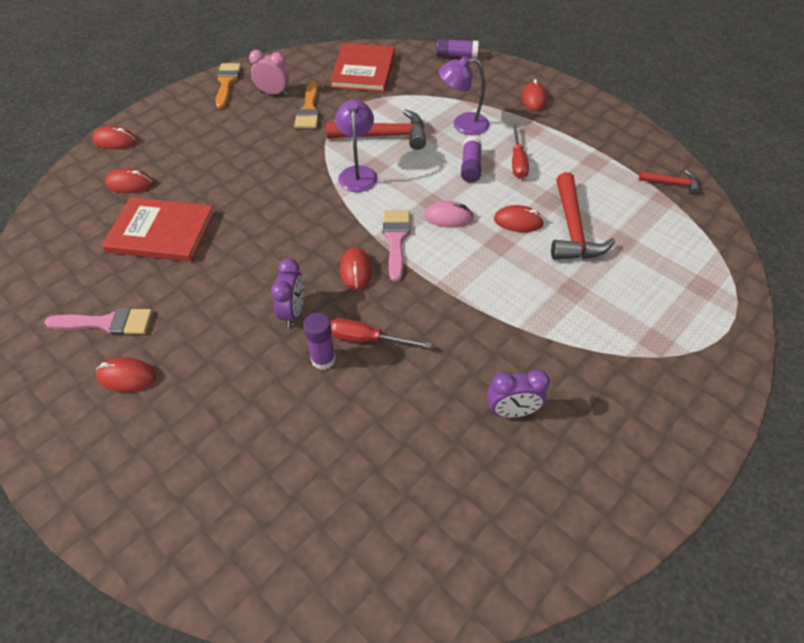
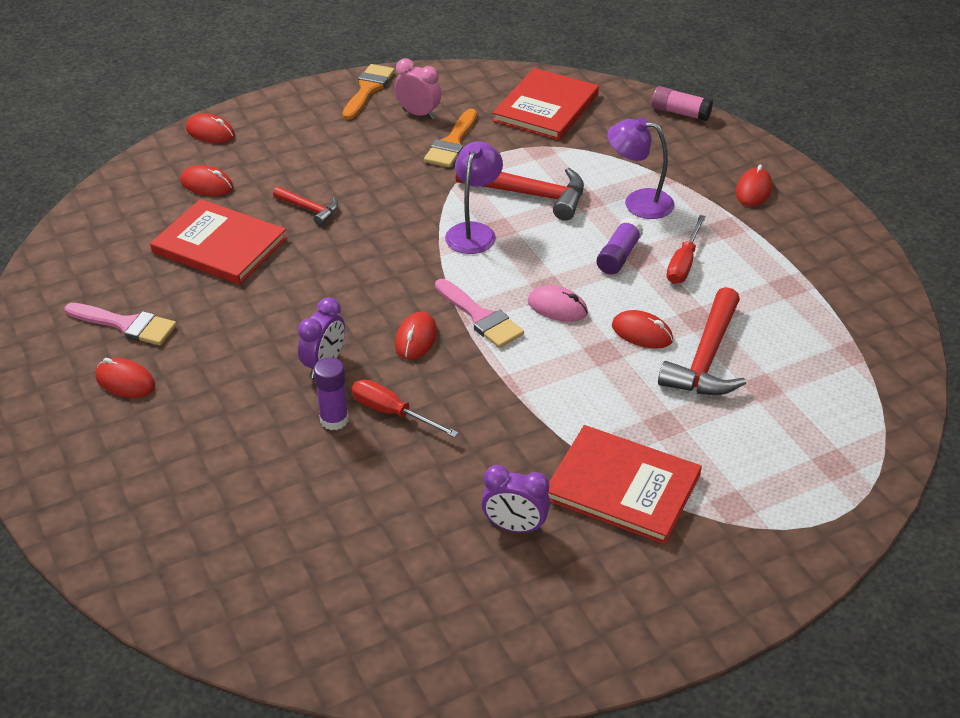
camera: 20 degrees right, 10 degrees down
pink brush [383,210,410,282] -> pink brush turned 120 degrees clockwise [435,279,524,348]
purple glue stick [436,39,479,58] -> pink glue stick [652,86,713,121]
red hammer [639,170,700,195] -> red hammer moved to [273,187,338,226]
none -> red book [548,425,702,545]

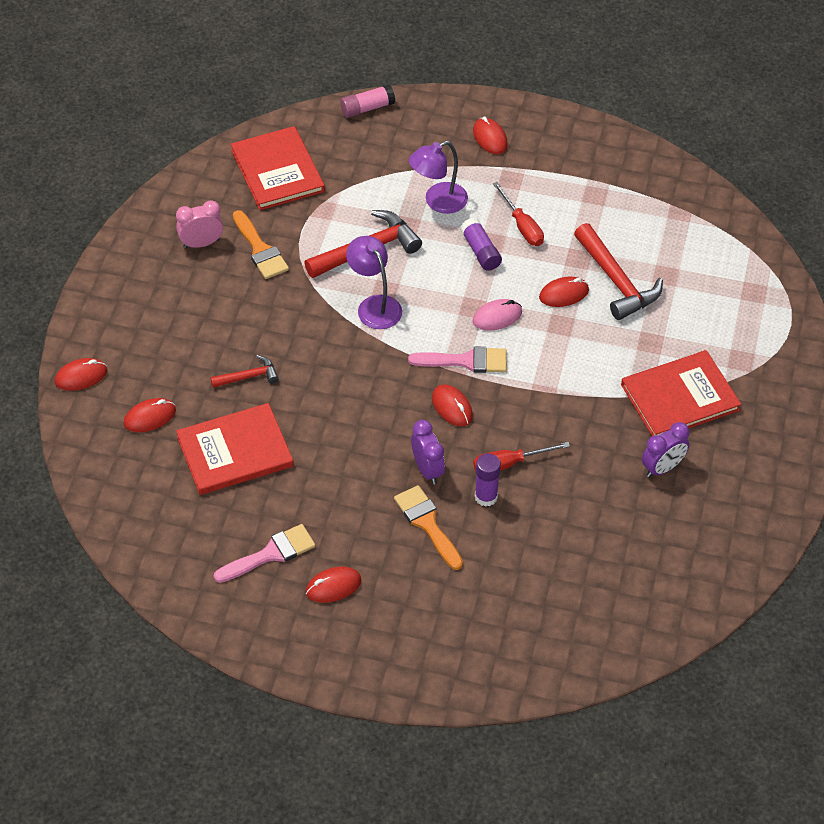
camera: 50 degrees left, 10 degrees up
orange brush [342,64,395,120] -> orange brush moved to [394,485,463,570]

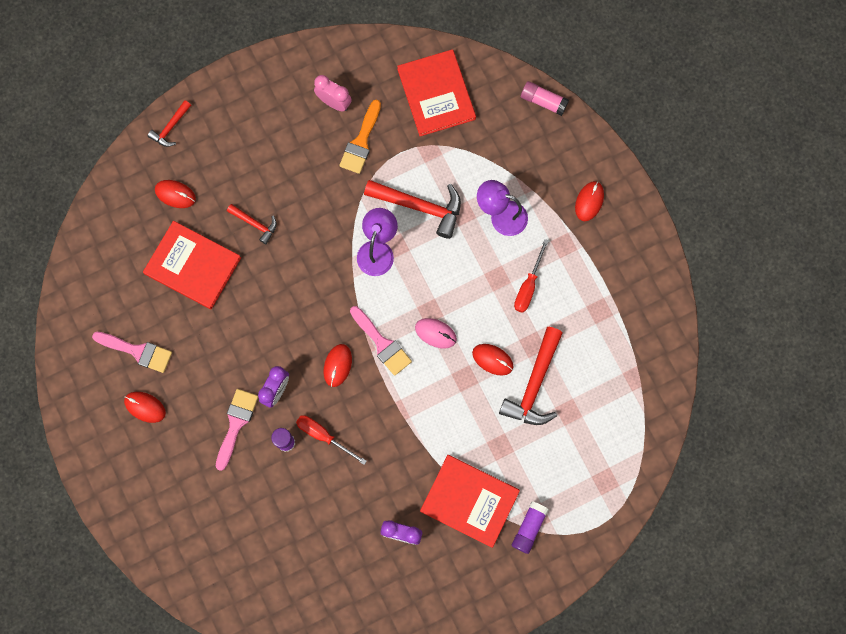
camera: 50 degrees right, 25 degrees up
red mouse [55,358,107,391] -> red hammer [147,100,191,147]
red book [231,126,325,210] -> red book turned 45 degrees counterclockwise [397,49,476,136]
orange brush [394,485,463,570] -> pink brush [215,389,258,471]
purple glue stick [460,218,502,271] -> purple glue stick moved to [512,501,549,554]

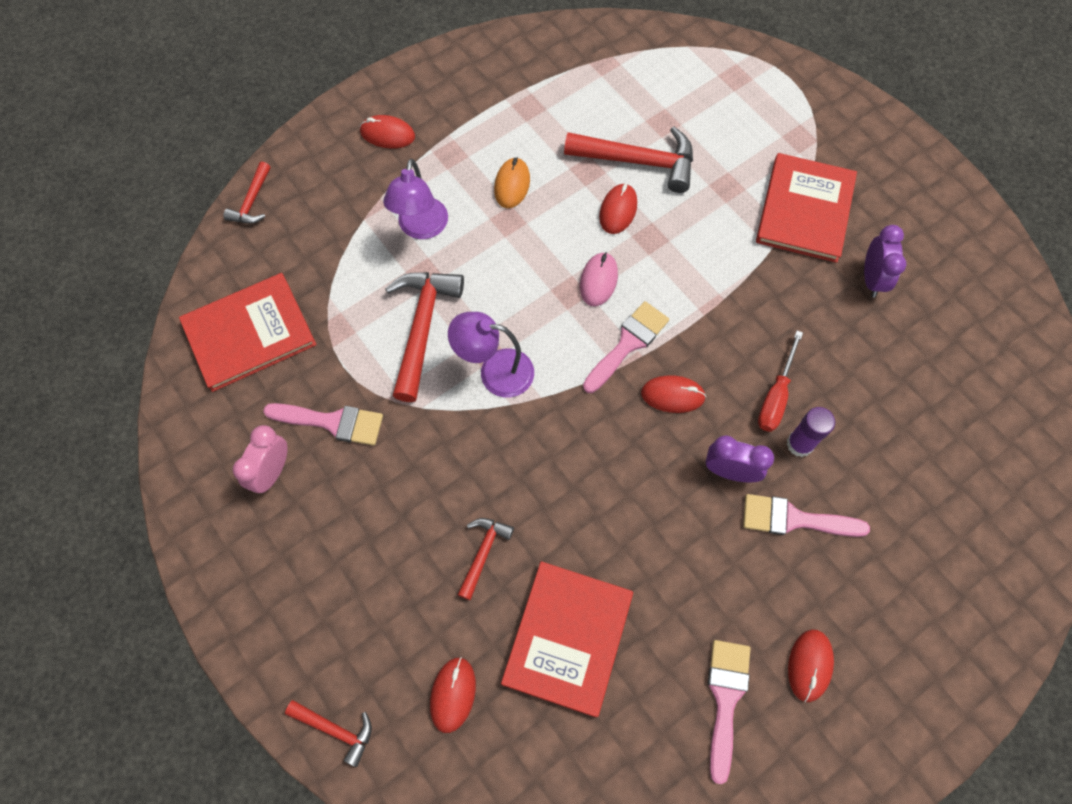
camera: 100 degrees left, 10 degrees down
orange brush [339,99,381,174] -> pink brush [263,403,383,446]
purple glue stick [512,501,549,554] -> none
red screwdriver [514,239,549,313] -> orange mouse [494,157,530,208]
pink glue stick [521,81,569,116] -> red hammer [223,162,270,224]

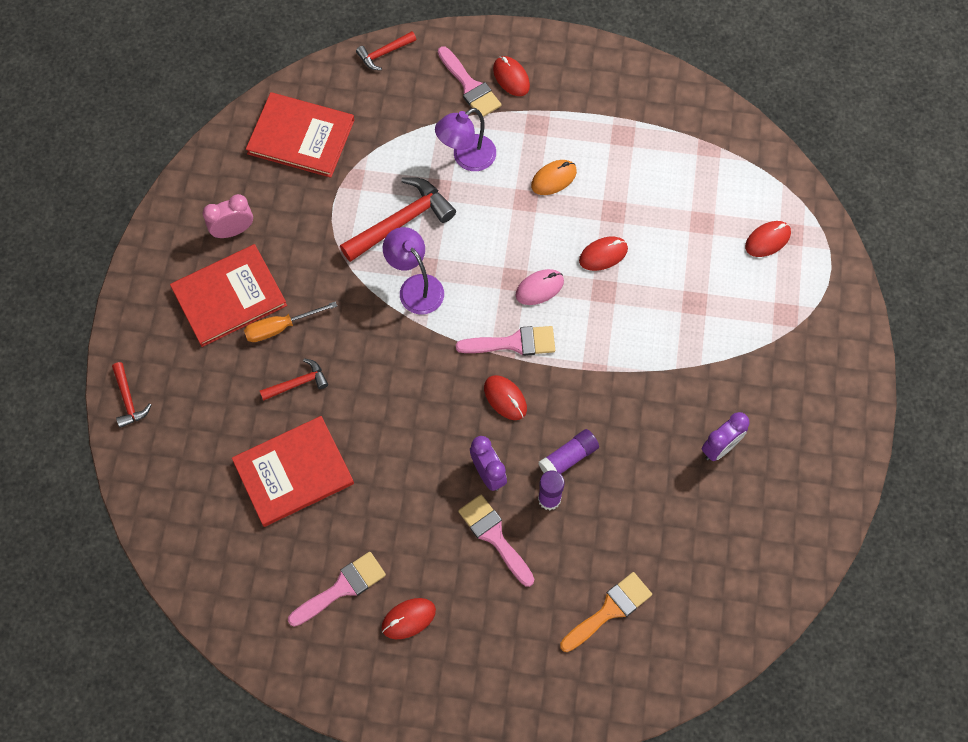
camera: 45 degrees right, 0 degrees up
pink brush [263,403,383,446] -> pink brush moved to [438,46,501,117]
red mouse [430,657,476,733] -> red mouse moved to [745,221,791,257]
red hammer [564,127,693,193] -> none
red book [756,153,857,263] -> red book moved to [170,244,287,347]
red screwdriver [758,331,803,432] -> purple glue stick [539,429,599,474]
none -> orange screwdriver [244,301,337,342]
none -> orange brush [560,572,652,652]

